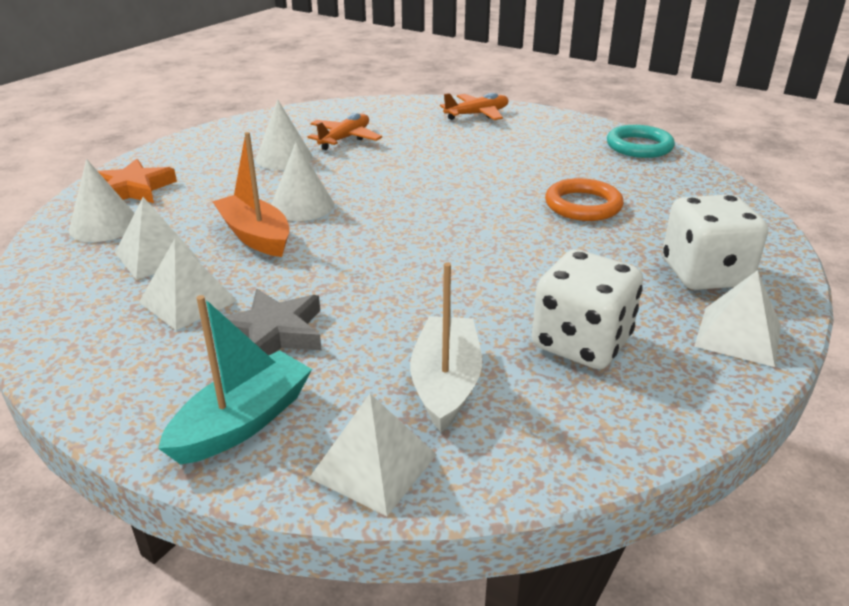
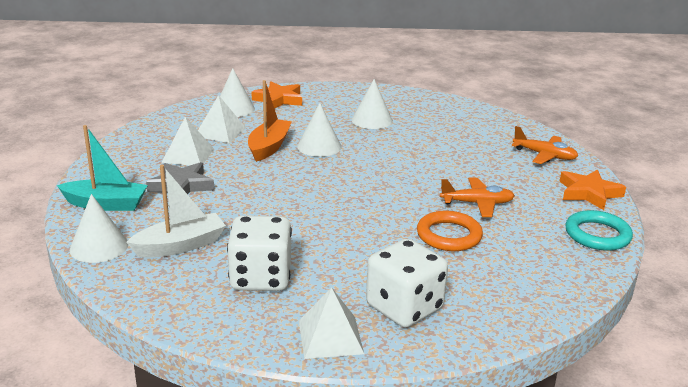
camera: 55 degrees right, 5 degrees down
orange plane [308,113,382,150] -> orange plane moved to [440,178,515,217]
white pyramid [309,394,437,516] -> white cone [70,194,128,263]
none -> orange star [559,169,626,210]

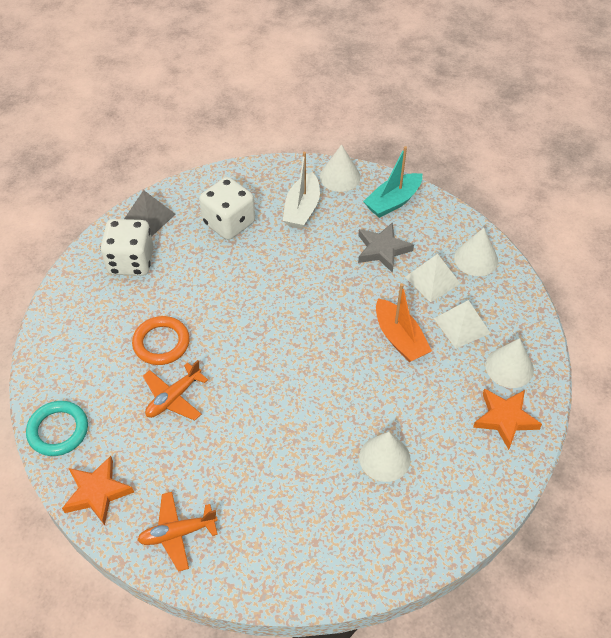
camera: 135 degrees right, 25 degrees up
white cone [297,103,341,157] -> white cone moved to [454,228,498,276]
white pyramid [299,288,364,359] -> grey pyramid [124,190,176,237]

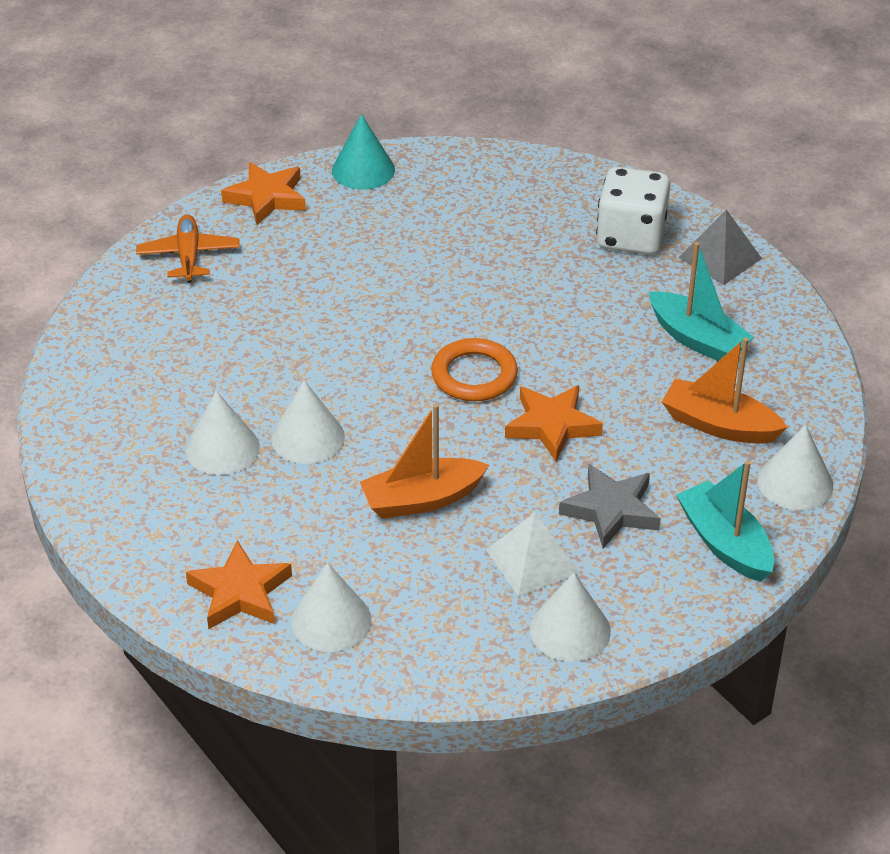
camera: 100 degrees right, 10 degrees down
turquoise ring [26,401,88,456] -> turquoise cone [332,114,395,190]
orange ring [132,316,190,365] -> orange ring moved to [431,338,518,401]
orange plane [143,360,208,421] -> none
white dice [199,177,255,240] -> turquoise boat [649,242,754,361]
white boat [283,152,320,229] -> orange boat [662,337,788,444]
white pyramid [434,300,490,348] -> none
none -> white cone [271,380,345,464]
none -> orange star [505,385,603,461]

